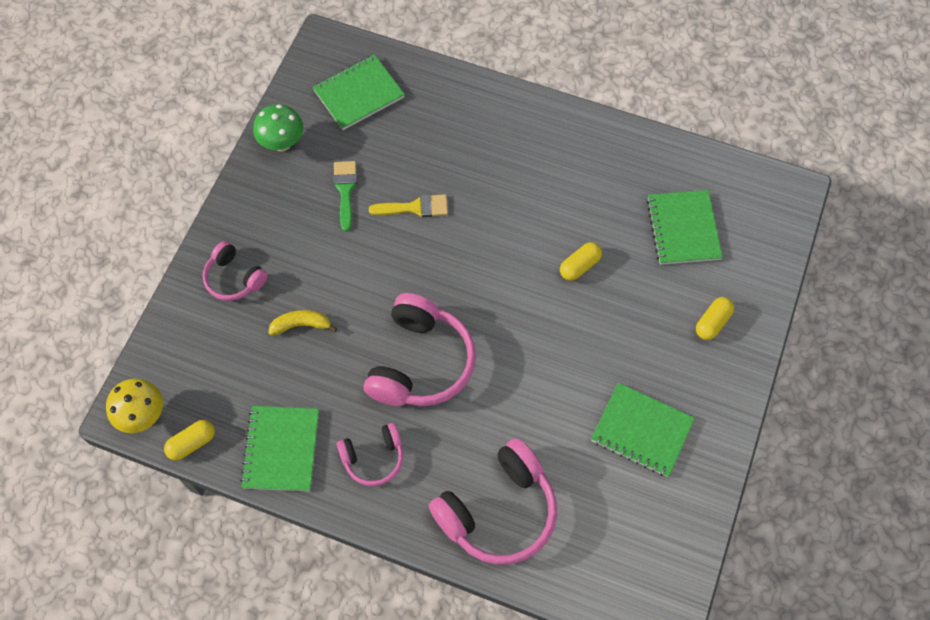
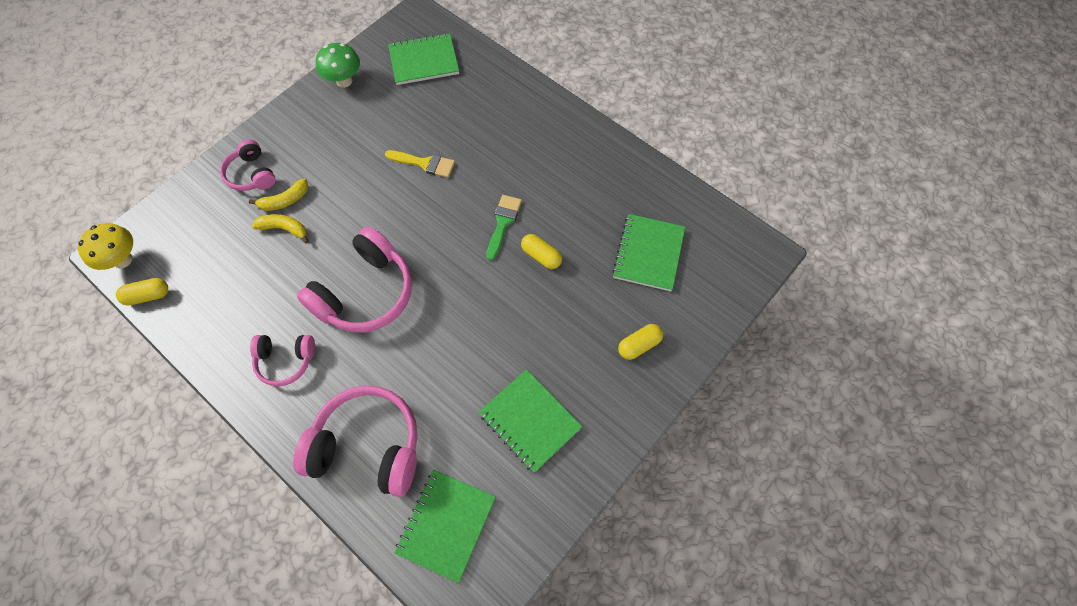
camera: 20 degrees right, 0 degrees up
green notebook [240,406,319,491] -> green notebook moved to [394,470,496,583]
green brush [333,161,357,231] -> green brush moved to [486,195,522,261]
pink headphones [429,438,557,565] -> pink headphones turned 150 degrees counterclockwise [293,385,418,497]
yellow capsule [560,242,602,281] -> yellow capsule turned 60 degrees clockwise [521,234,562,269]
none -> yellow banana [249,179,308,211]

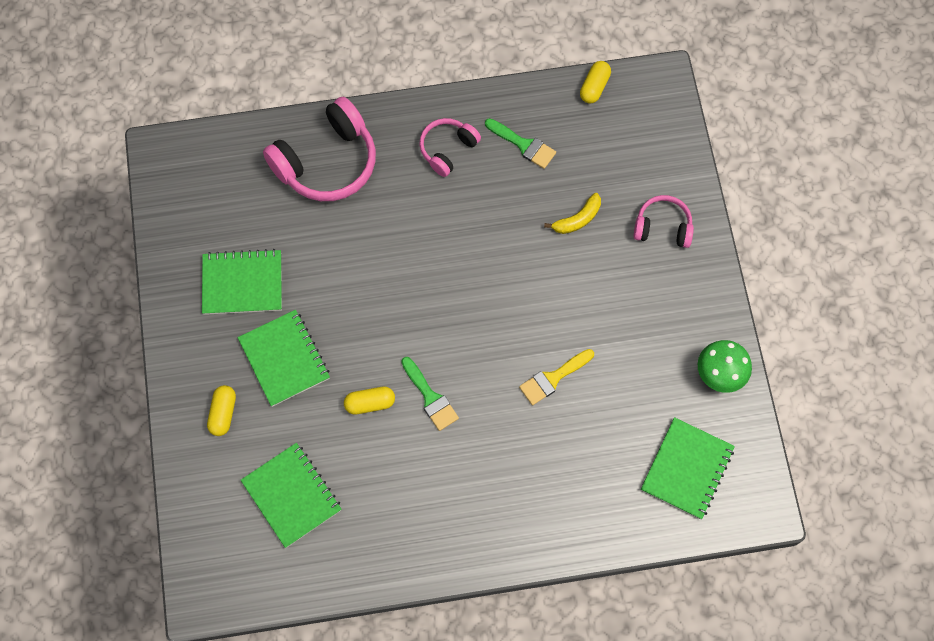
camera: 130 degrees right, 5 degrees up
yellow mushroom [78,223,133,270] -> none
yellow banana [249,179,308,211] -> none
pink headphones [297,226,412,333] -> none
green notebook [394,470,496,583] -> green notebook moved to [238,310,330,407]
none -> green brush [485,118,556,169]

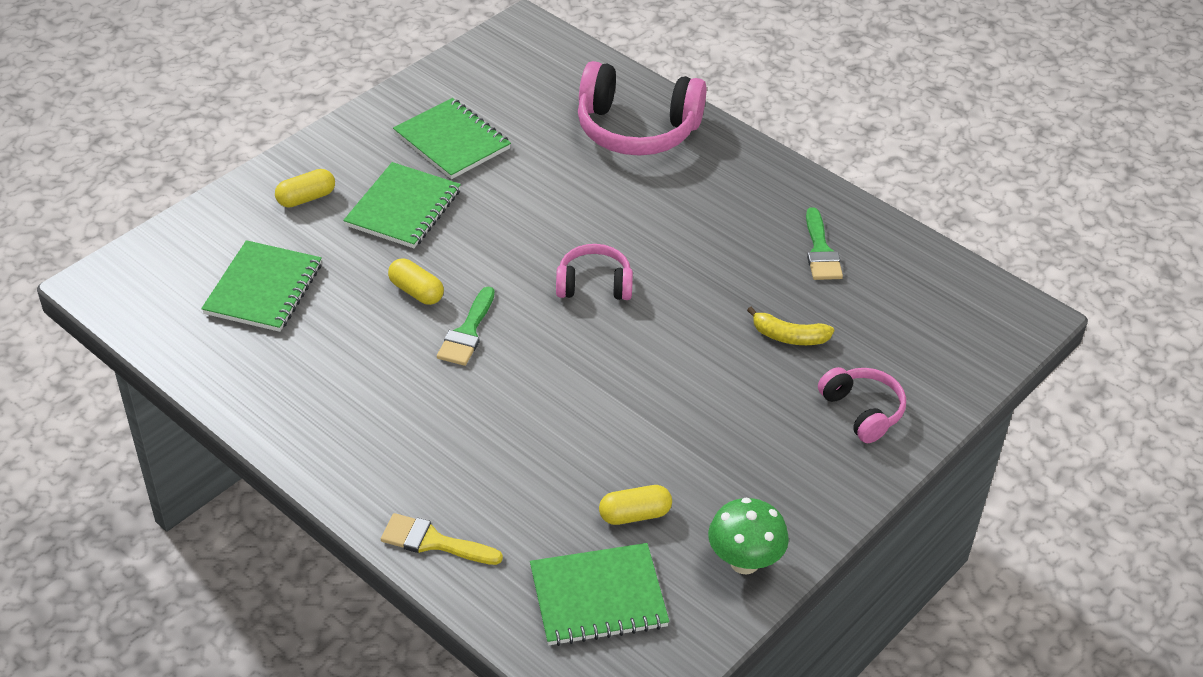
camera: 50 degrees right, 25 degrees down
pink headphones [419,118,481,177] -> pink headphones moved to [556,244,633,300]
yellow brush [519,349,594,405] -> yellow brush moved to [381,513,503,565]
yellow capsule [580,61,611,103] -> yellow capsule moved to [599,485,672,525]

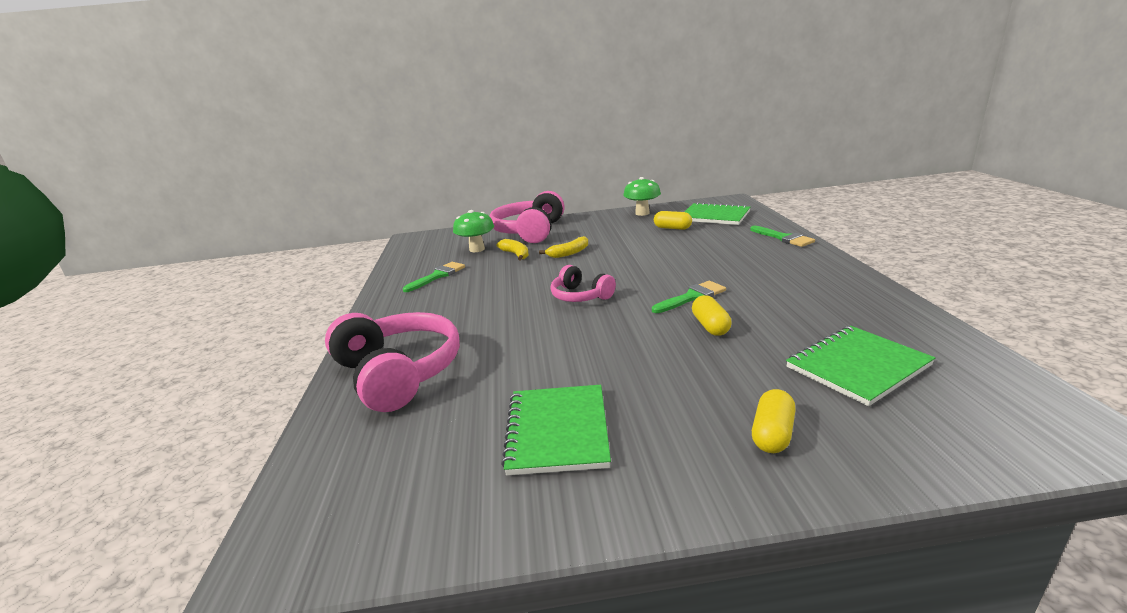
camera: 135 degrees left, 20 degrees down
yellow capsule [275,169,335,208] -> yellow capsule turned 75 degrees counterclockwise [752,389,796,453]
green notebook [343,162,461,248] -> none
yellow brush [381,513,503,565] -> green brush [750,226,815,247]
pink headphones [818,367,906,443] -> pink headphones [489,191,565,243], size x1.79
none -> green mushroom [453,210,494,252]
none -> yellow banana [539,236,588,258]

